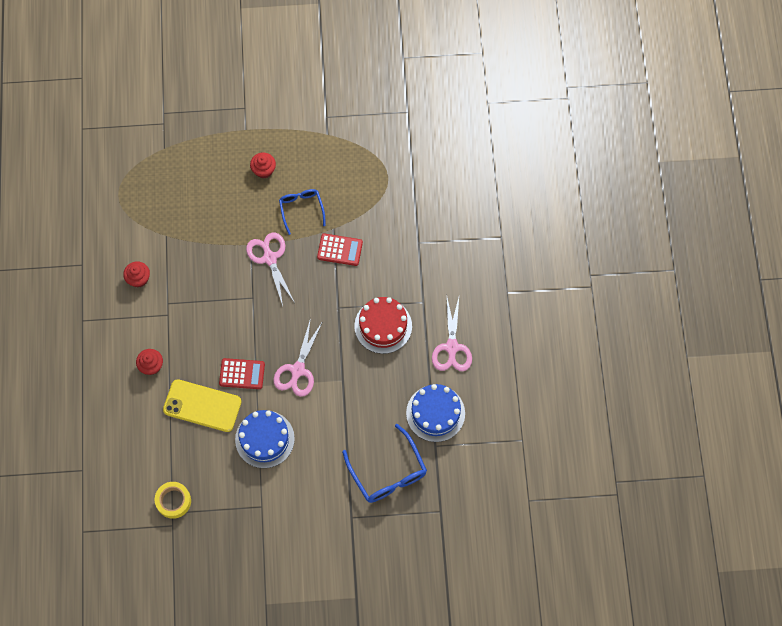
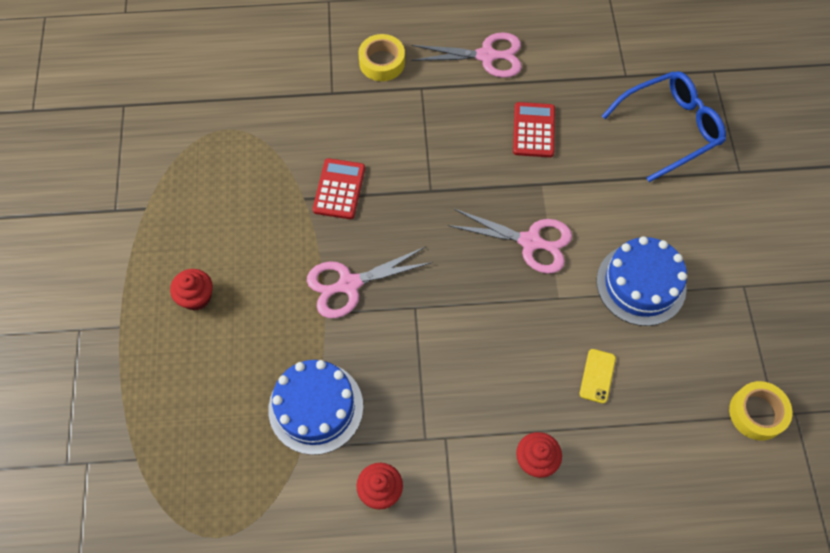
camera: 90 degrees left, 5 degrees down
yellow phone [163,379,242,432] -> yellow phone [580,349,616,404], size x0.46
red calculator [219,358,265,389] -> red calculator moved to [513,102,555,157]
blue glasses [279,189,326,235] -> none
red cake [354,297,412,354] -> none
blue cake [406,384,465,442] -> blue cake moved to [268,360,363,455]
none -> yellow tape [358,34,405,81]

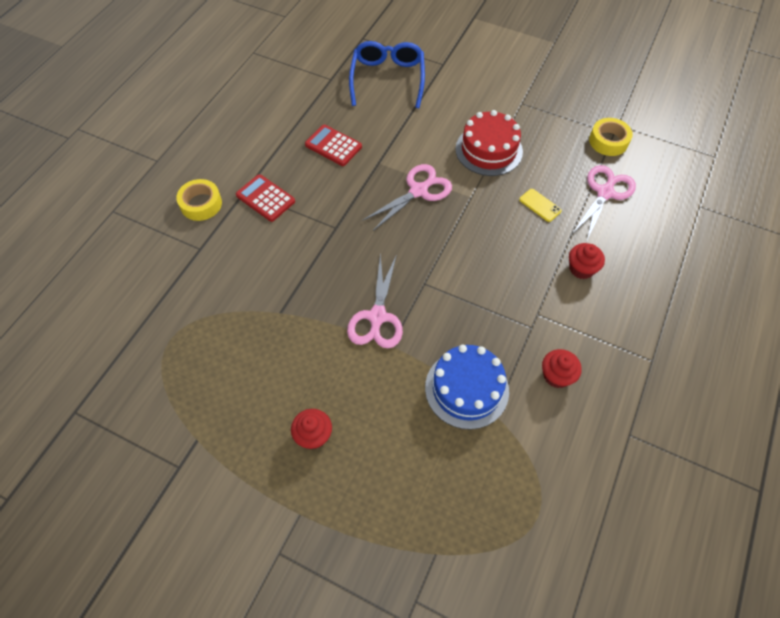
camera: 60 degrees left, 5 degrees down
red calculator [313,158,365,219] -> red calculator moved to [236,174,295,222]
pink scissors [411,32,522,78] -> pink scissors moved to [572,165,636,242]
blue cake [597,236,687,326] -> red cake [455,110,523,176]

